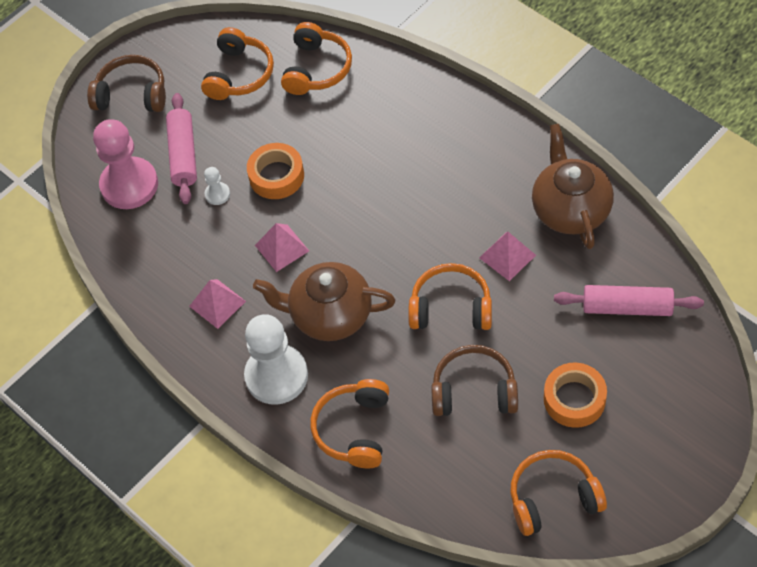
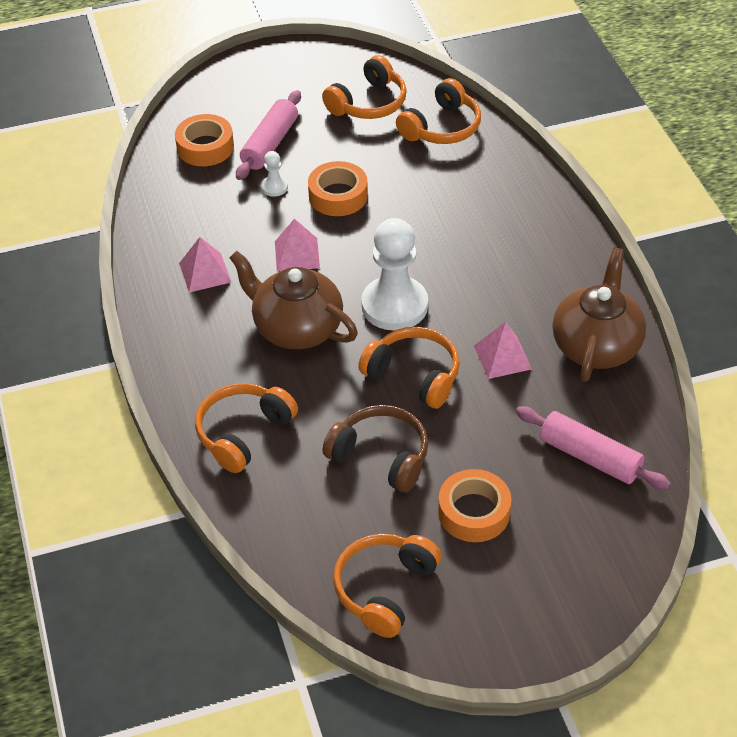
camera: 25 degrees right, 10 degrees down
brown headphones [87,55,166,112] -> none
pink pawn [93,119,158,209] -> orange tape [175,114,234,166]
white pawn [244,314,308,405] -> white pawn moved to [361,218,428,331]
orange headphones [510,450,607,536] -> orange headphones turned 75 degrees counterclockwise [333,534,442,638]

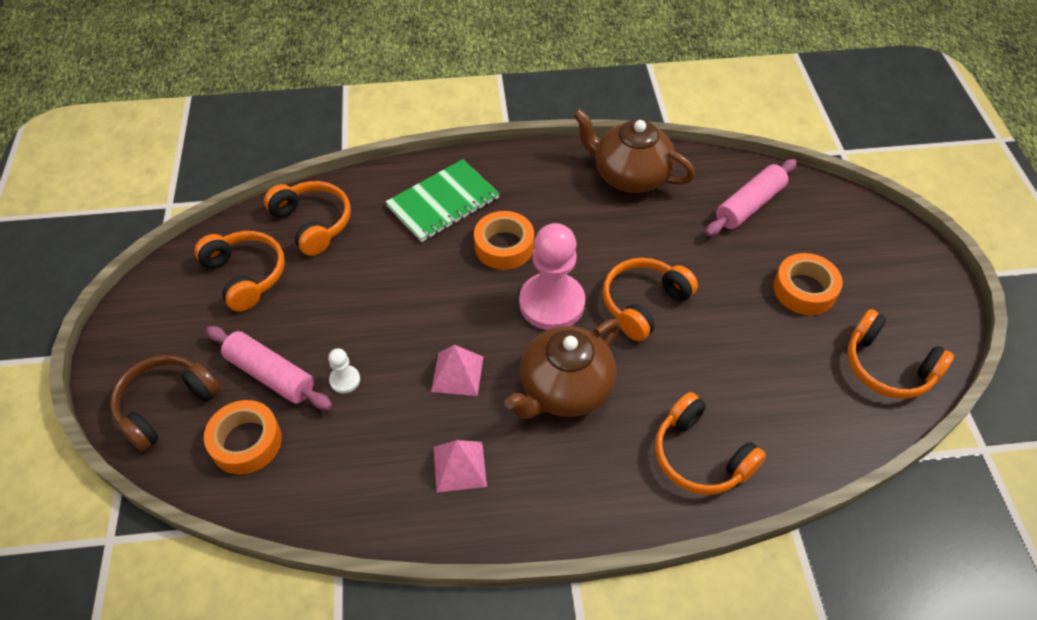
camera: 80 degrees left, 5 degrees up
orange tape [308,161,368,216] -> orange tape moved to [474,211,534,270]
brown headphones [322,405,428,492] -> brown headphones moved to [110,355,220,452]
white pawn [361,218,428,331] -> pink pawn [519,223,585,330]
pink pyramid [474,322,532,379] -> none
none -> green notebook [385,159,500,242]

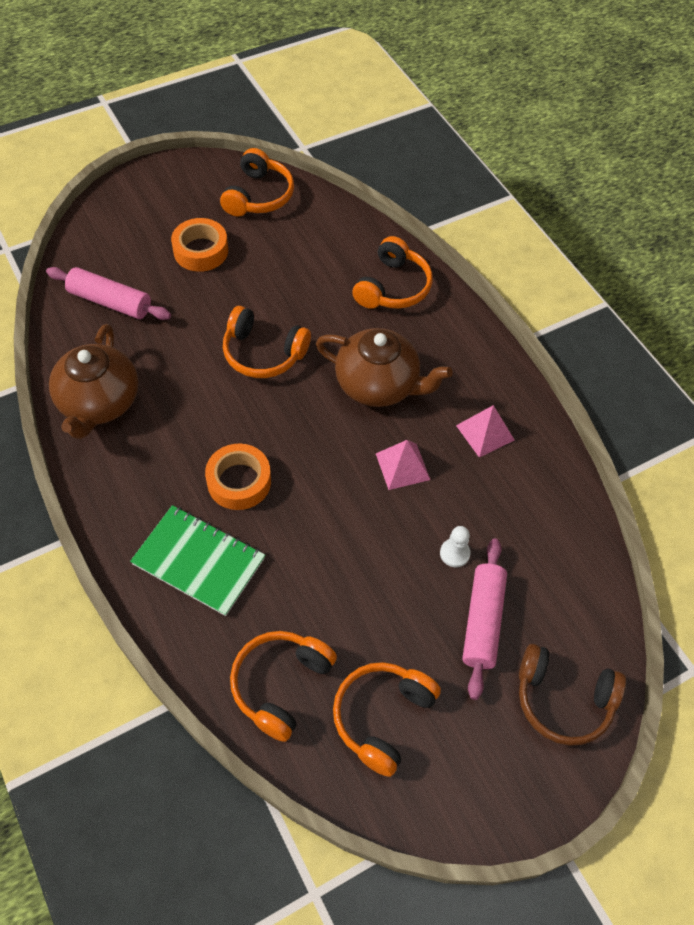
camera: 115 degrees left, 5 degrees up
orange tape [204,400,282,474] -> none
pink pawn [519,223,585,330] -> none

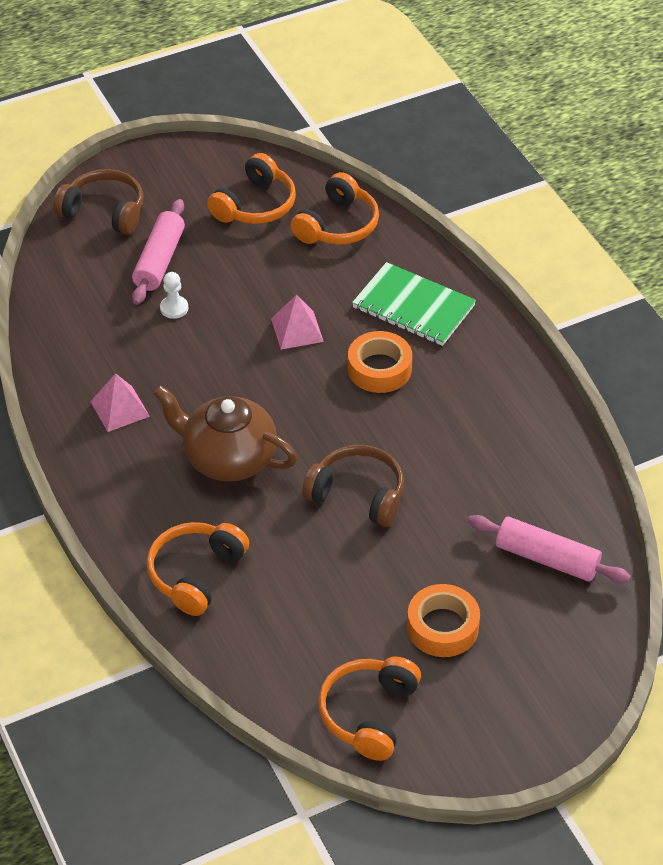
camera: 175 degrees left, 10 degrees down
brown teapot [49,324,139,439] -> none
orange headphones [223,306,311,378] -> brown headphones [302,445,404,527]
pink pyramid [376,440,430,490] -> pink pyramid moved to [271,294,324,349]

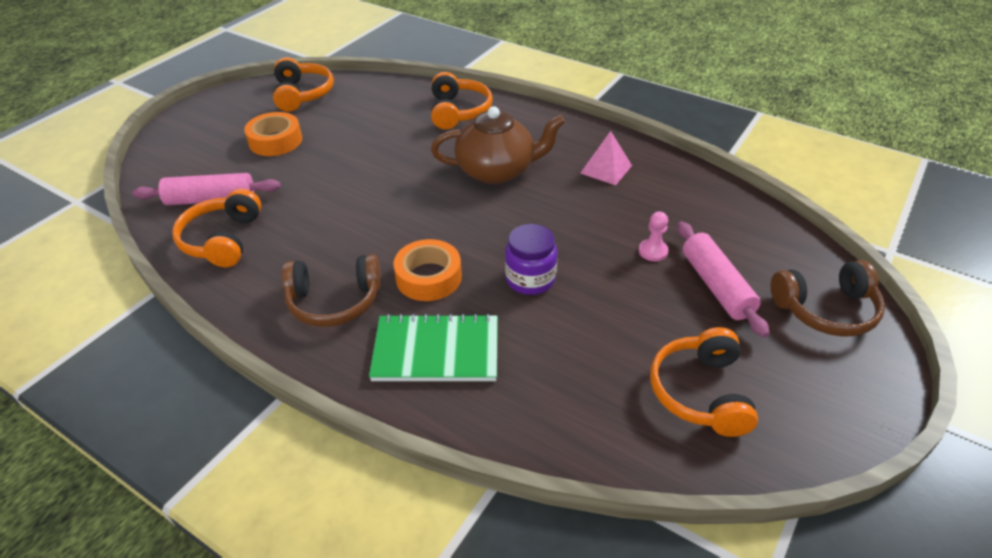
camera: 150 degrees right, 5 degrees down
white pawn [160,272,188,319] -> pink pawn [639,211,669,261]
pink pyramid [271,294,324,349] -> purple jar [505,224,557,295]
orange headphones [290,172,379,245] -> orange headphones moved to [172,189,261,267]
brown headphones [302,445,404,527] -> brown headphones moved to [282,254,381,327]

